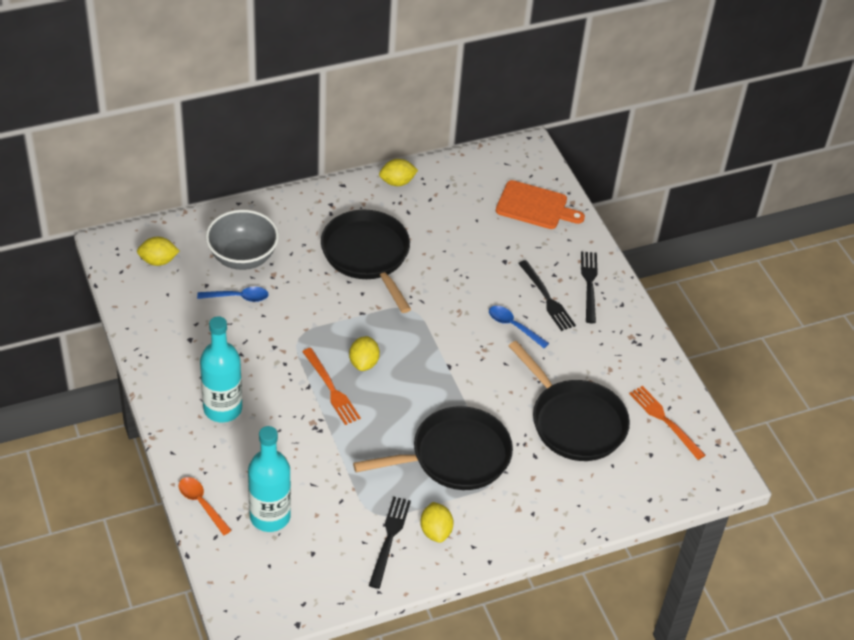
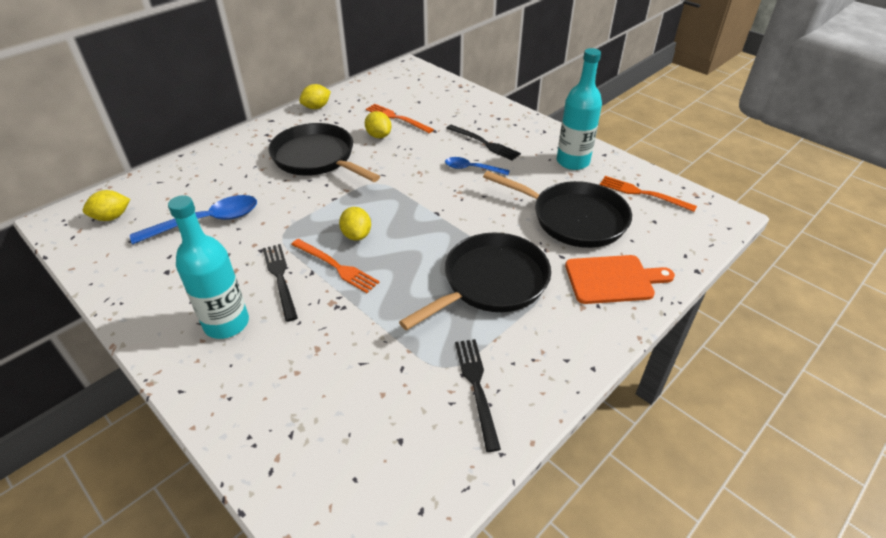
camera: 20 degrees left, 5 degrees down
orange spoon [179,477,232,535] -> none
blue spoon [197,287,269,302] -> blue spoon [130,195,257,244], size x1.69
grey bowl [205,210,279,270] -> none
turquoise bottle [248,426,291,532] -> turquoise bottle moved to [557,48,602,170]
yellow lemon [420,502,454,543] -> yellow lemon moved to [365,111,391,138]
orange cutting board [496,180,585,229] -> orange cutting board moved to [565,255,675,304]
black fork [581,252,598,323] -> black fork moved to [263,244,298,322]
none -> orange fork [366,104,434,133]

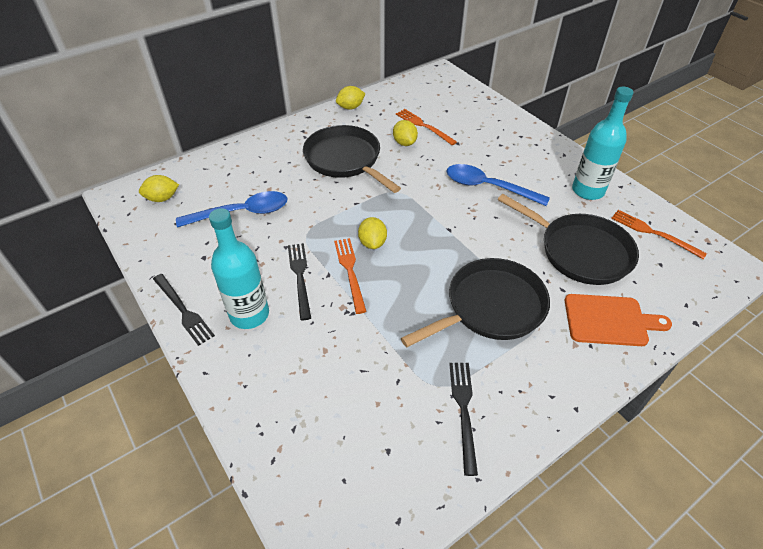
camera: 10 degrees right, 5 degrees up
orange fork [291,239,380,293] -> orange fork turned 150 degrees counterclockwise [334,238,367,314]
blue spoon [445,157,510,175] -> blue spoon [446,164,550,206], size x1.69
black fork [446,125,521,161] -> black fork moved to [153,274,215,346]

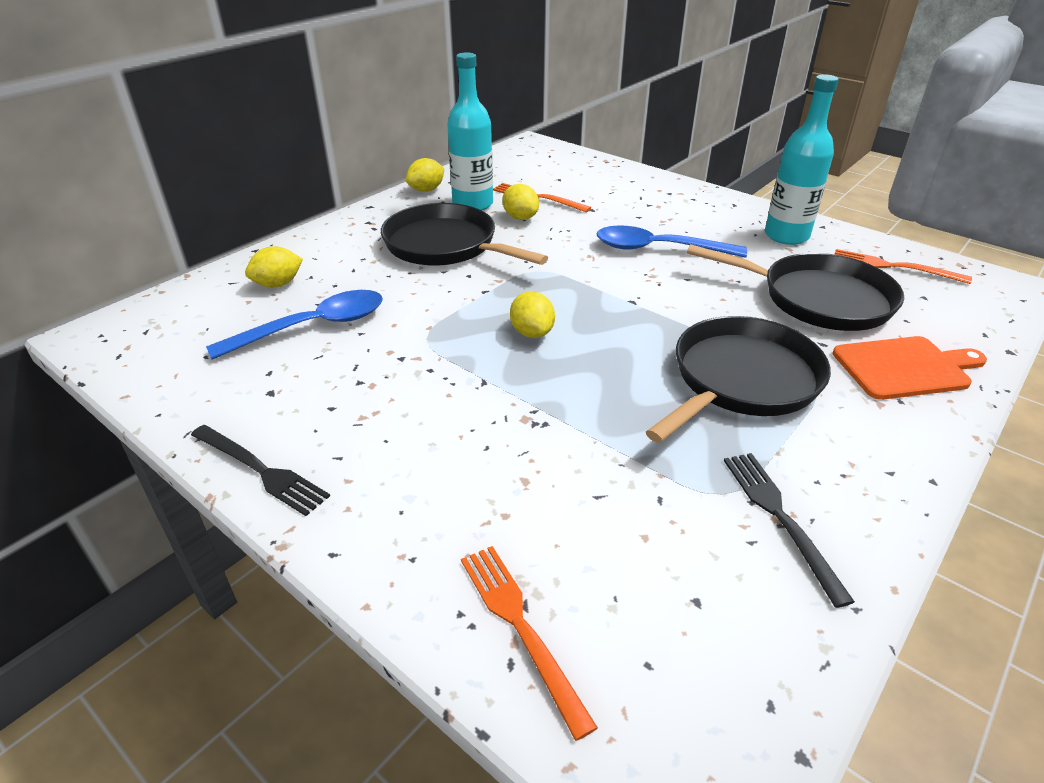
camera: 15 degrees left, 10 degrees down
yellow lemon [139,175,179,202] -> yellow lemon moved to [245,246,303,287]
turquoise bottle [209,208,269,329] -> turquoise bottle moved to [447,52,493,210]
black fork [288,243,311,321] -> none
orange fork [334,238,367,314] -> orange fork moved to [461,546,598,741]

